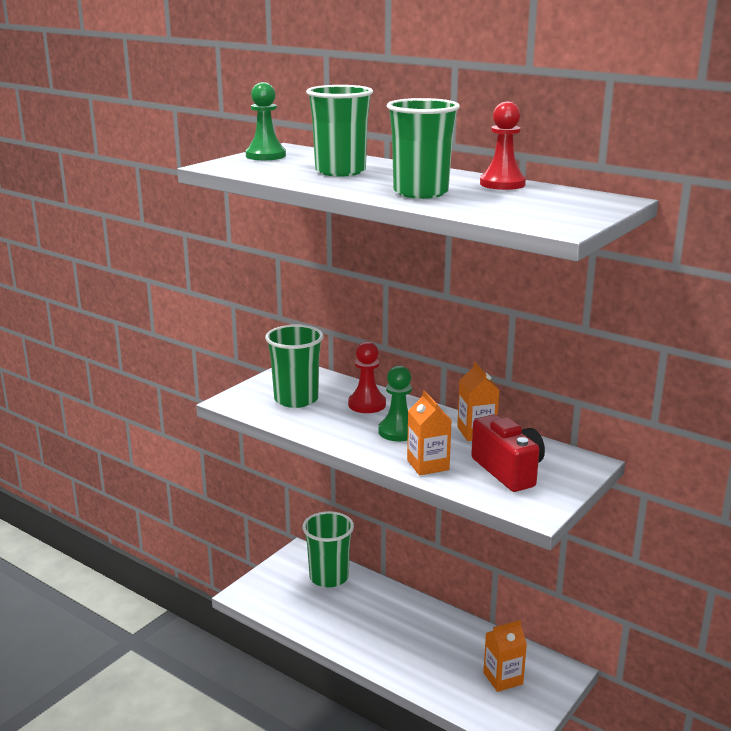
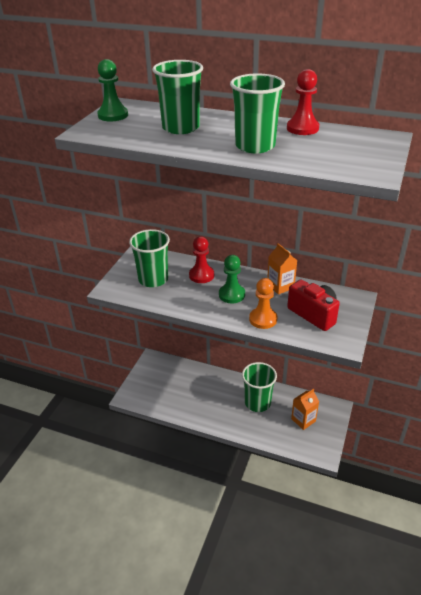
camera: 15 degrees left, 15 degrees up
green cup [302,511,354,587] -> green cup moved to [242,362,277,412]
orange carton [407,390,452,475] -> orange pawn [249,278,277,329]

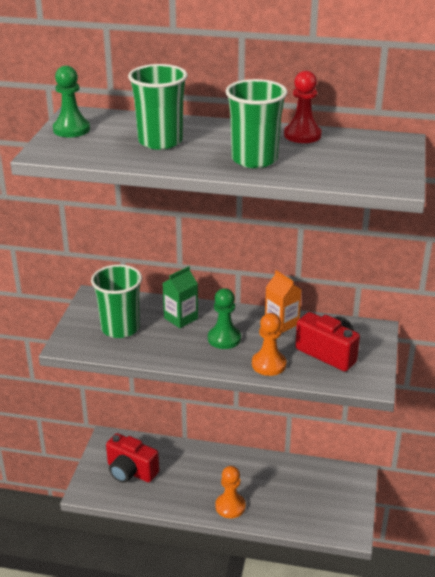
camera: 10 degrees left, 5 degrees down
red pawn [189,236,214,283] -> green carton [163,266,198,328]
green cup [242,362,277,412] -> none
orange carton [291,389,319,430] -> none
none -> red camera [106,433,159,483]
none -> orange pawn [216,466,246,518]

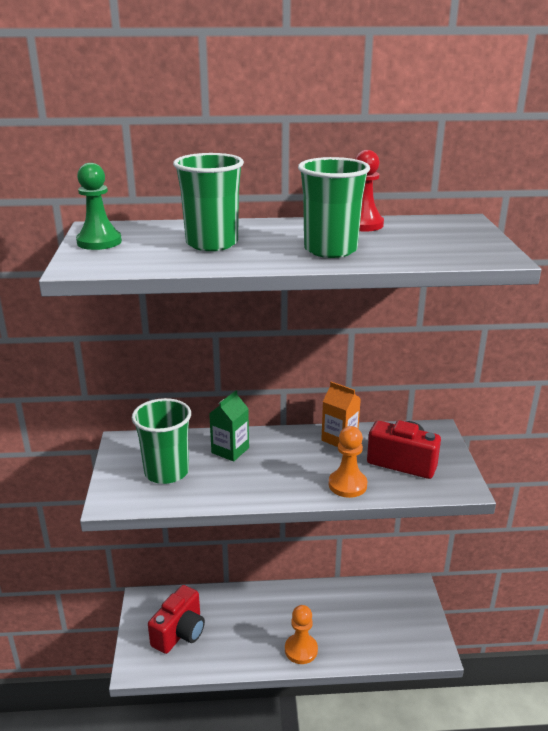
camera: 15 degrees left, 5 degrees down
red camera [106,433,159,483] -> red camera turned 75 degrees counterclockwise [148,585,205,654]
green pawn [208,288,241,349] -> none

